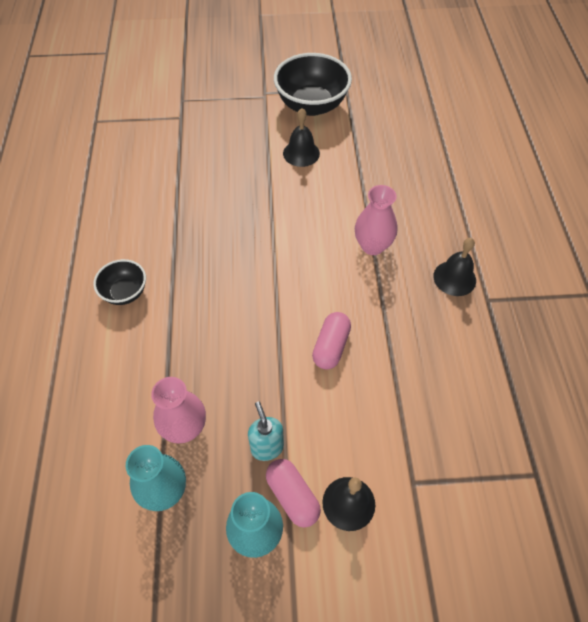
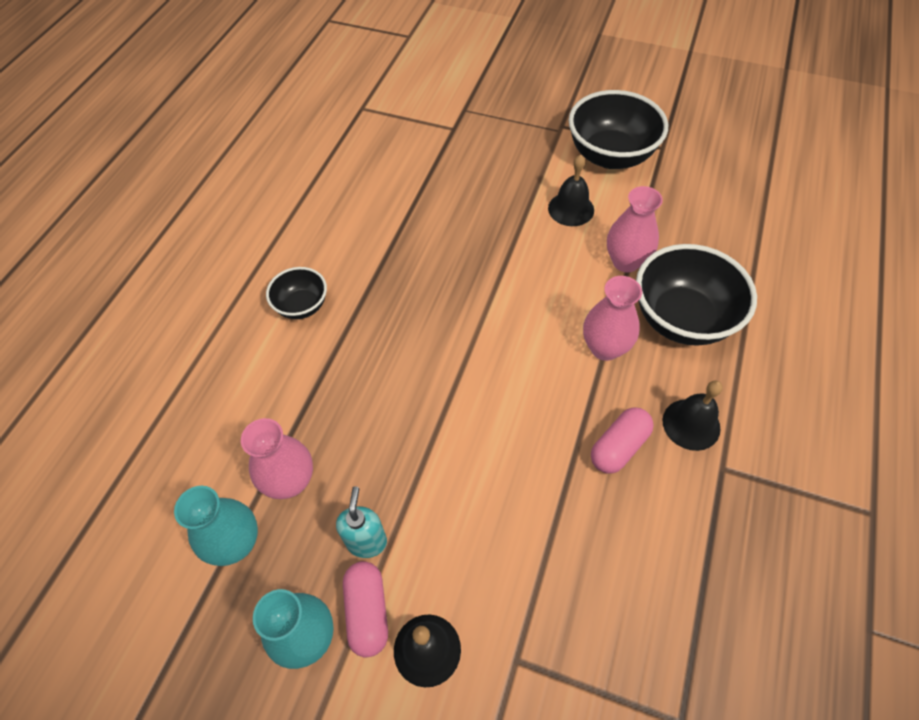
camera: 25 degrees right, 0 degrees up
pink capsule [312,312,351,369] -> pink capsule moved to [591,407,654,474]
none -> pink vase [607,186,663,272]
none -> black bowl [636,244,757,346]

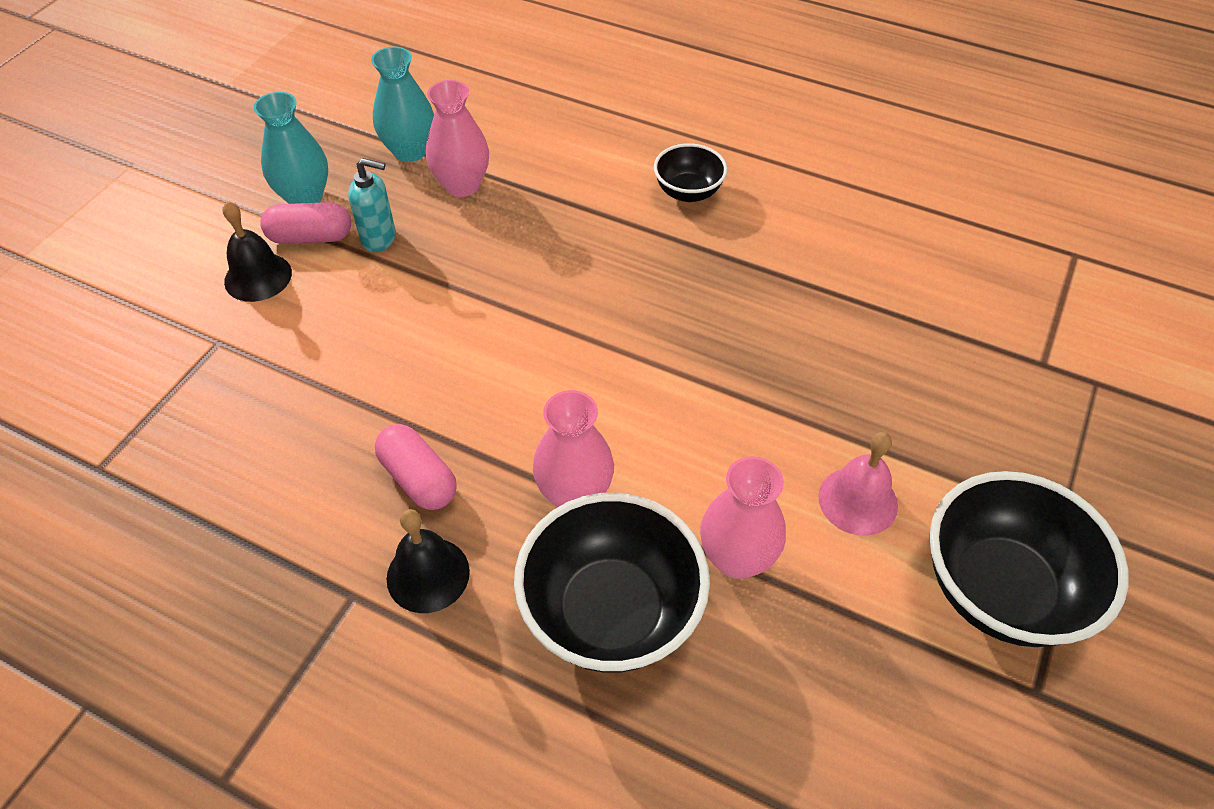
camera: 95 degrees right, 5 degrees down
black bell [548,155,594,226] -> pink bell [818,432,898,536]

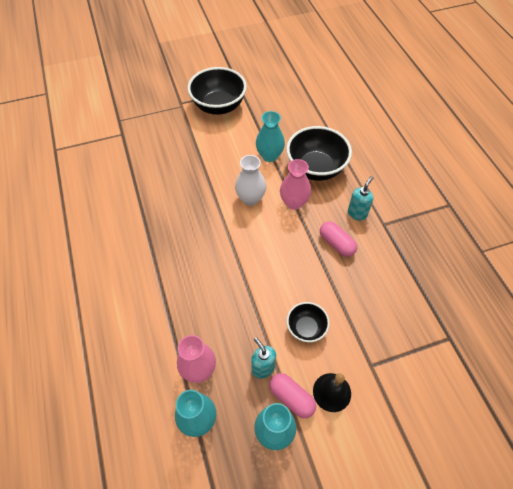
camera: 135 degrees left, 5 degrees up
pink capsule [375,424,457,510] -> pink capsule turned 45 degrees counterclockwise [320,221,357,257]
black bell [387,509,470,613] -> turquoise soap dispenser [348,176,373,221]
black bowl [654,143,727,202] -> black bowl moved to [287,302,330,342]
pink vase [700,456,786,579] -> turquoise vase [256,111,285,162]
pink bell [818,432,898,536] -> none
none -> white vase [235,155,266,206]

